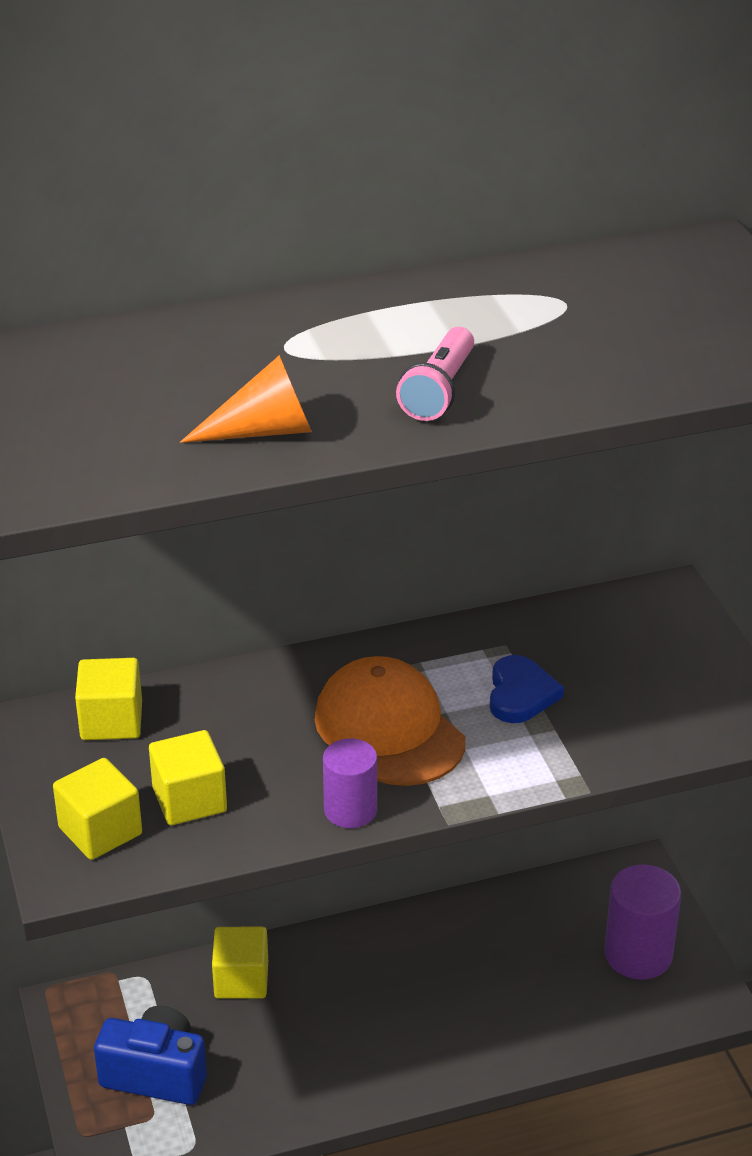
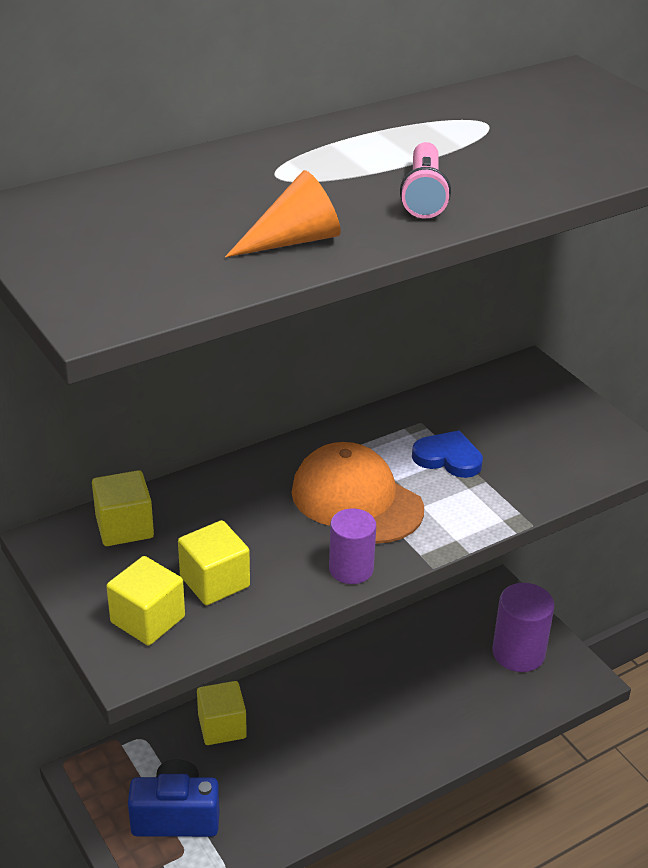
camera: 15 degrees left, 0 degrees up
blue heart [490,655,564,723] -> blue heart turned 60 degrees counterclockwise [412,431,483,478]

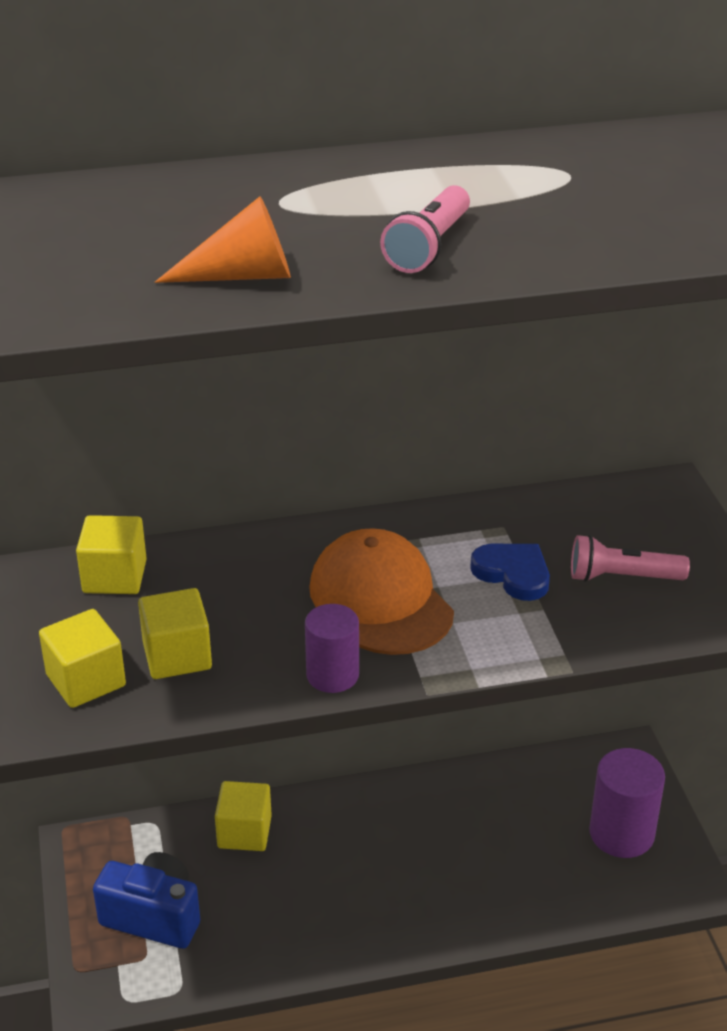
camera: 20 degrees right, 0 degrees up
none -> pink flashlight [571,535,690,582]

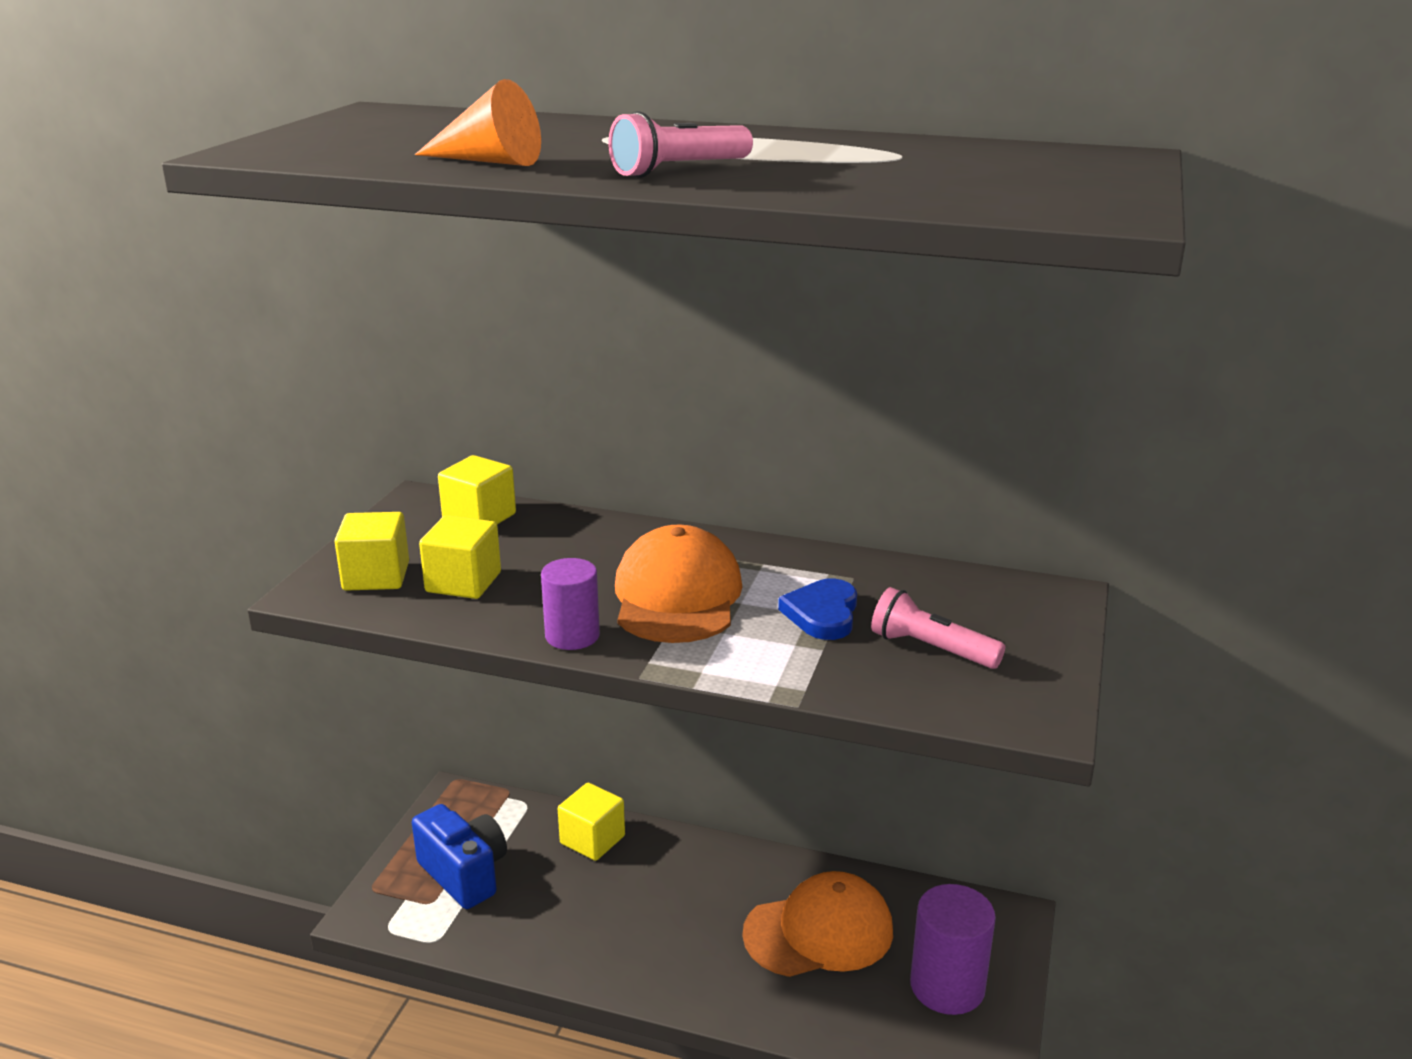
camera: 30 degrees right, 10 degrees down
blue heart [470,544,550,601] -> blue heart turned 150 degrees counterclockwise [778,579,857,640]
none -> orange cap [742,871,893,977]

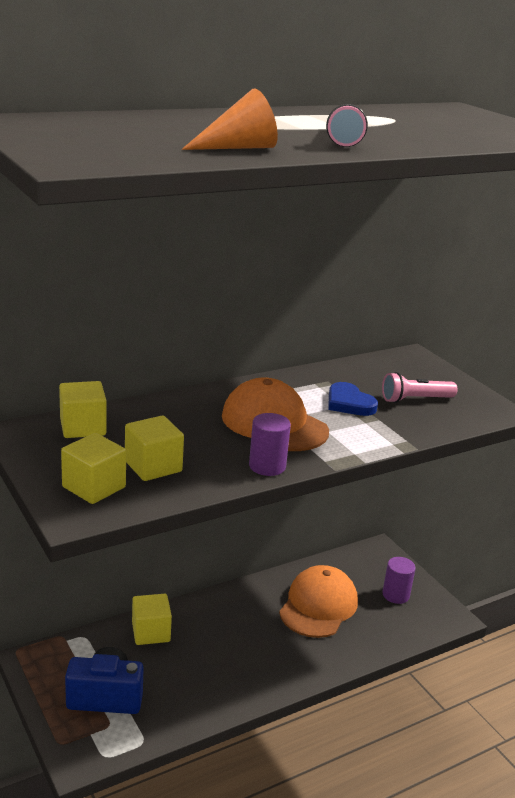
camera: 50 degrees left, 0 degrees up
purple cylinder [910,884,996,1015] -> purple cylinder [382,557,416,604], size x0.64

